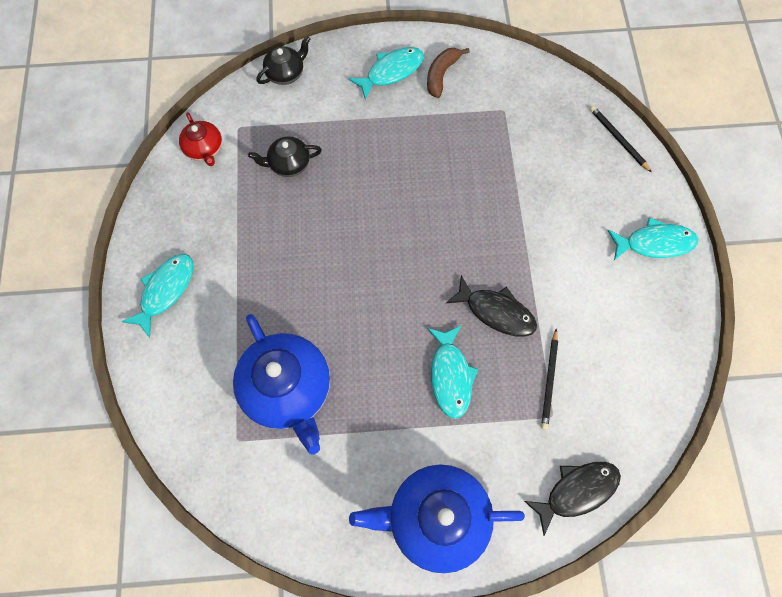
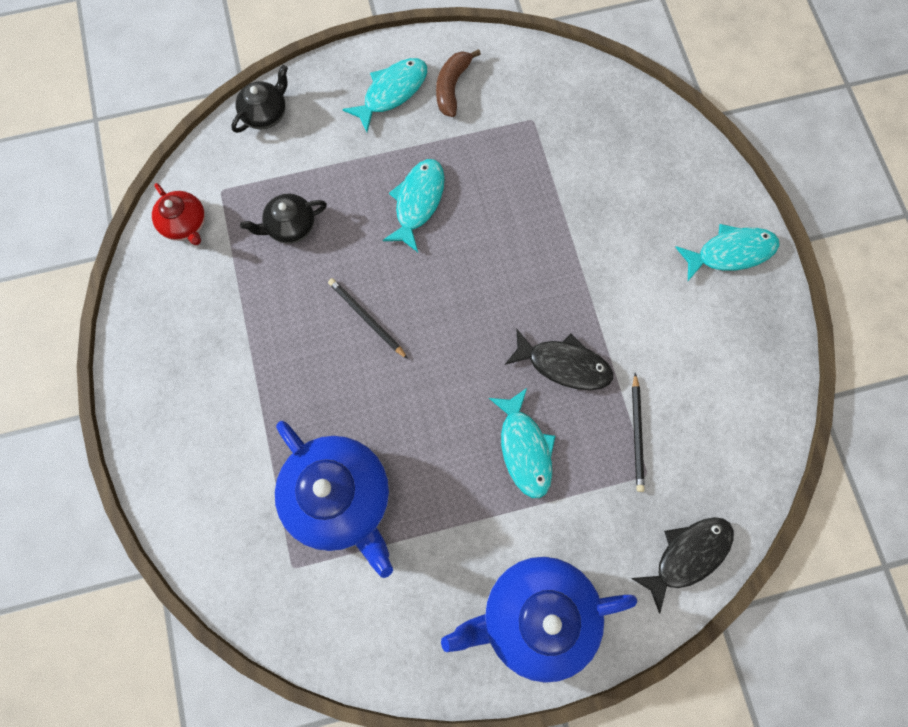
camera: 10 degrees left, 5 degrees up
turquoise fish [121,254,194,338] -> turquoise fish moved to [382,159,445,252]
black pencil [590,106,652,173] -> black pencil moved to [328,278,408,359]

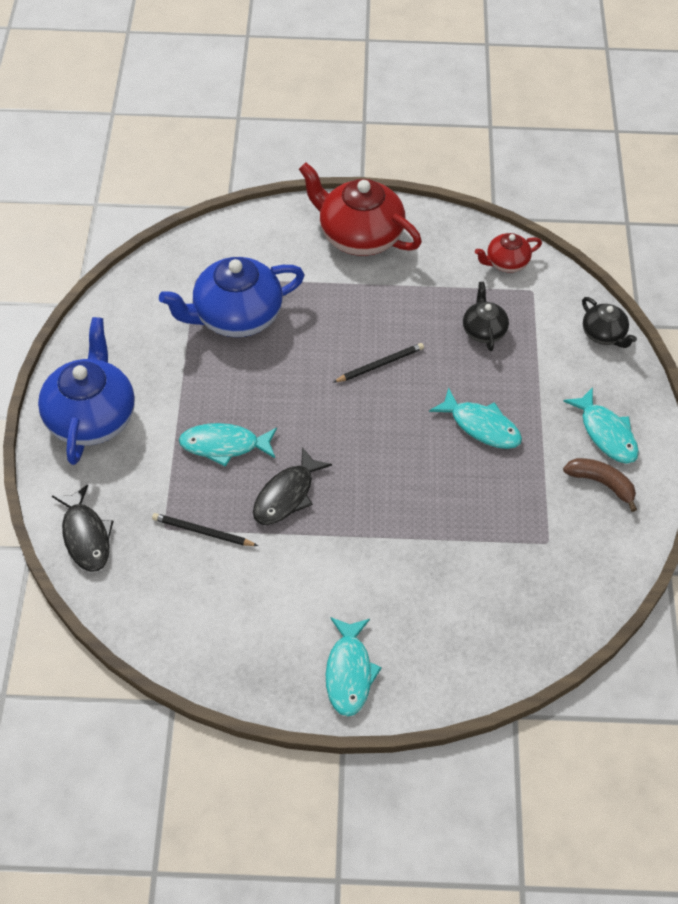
camera: 105 degrees right, 20 degrees down
none -> red teapot [299,163,422,256]

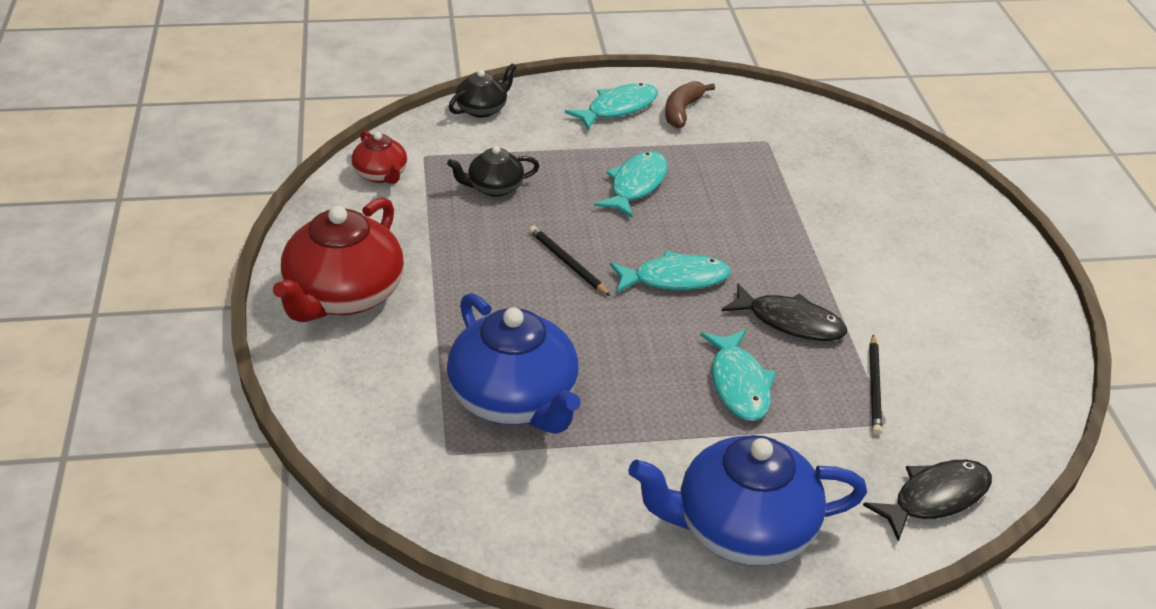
camera: 100 degrees left, 15 degrees down
turquoise fish [326,617,382,717] -> turquoise fish moved to [610,251,731,293]

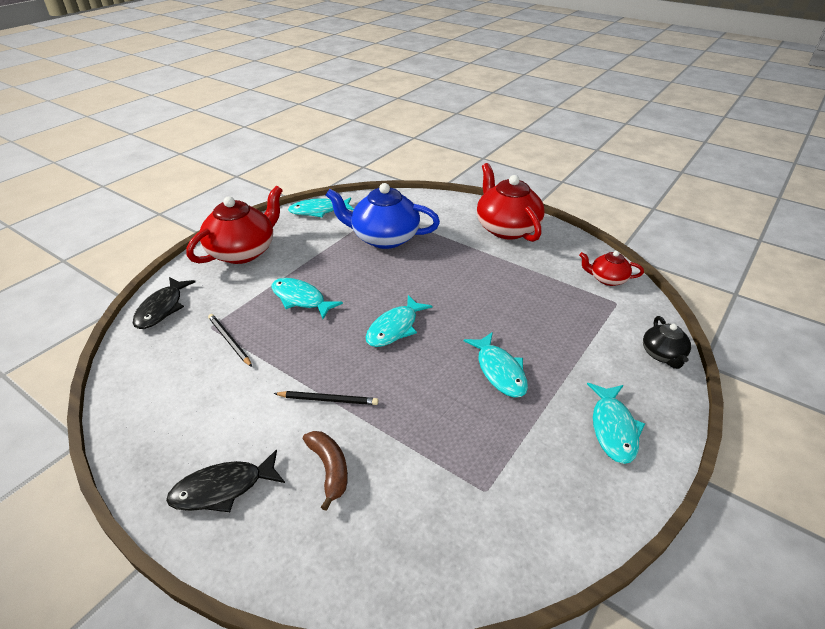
camera: 135 degrees right, 0 degrees up
black teapot [447,146,539,197] -> none
black pencil [529,226,610,296] -> black pencil moved to [274,391,378,405]
blue teapot [628,435,867,566] -> red teapot [186,186,283,264]
brown banana [665,81,715,128] -> brown banana moved to [303,431,348,511]
black fish [721,283,847,341] -> black fish moved to [166,449,285,512]
none -> turquoise fish [288,197,354,217]

